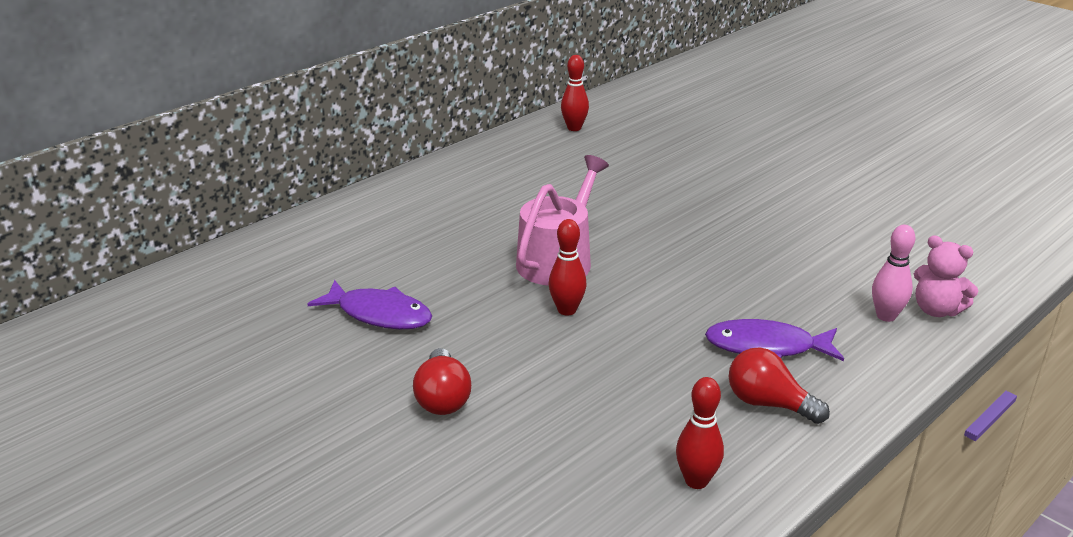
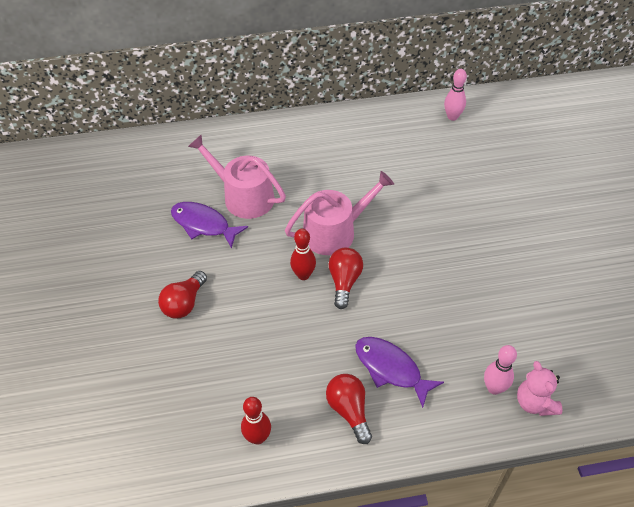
camera: 35 degrees right, 20 degrees up
purple fish [307,280,432,329] -> purple fish turned 150 degrees clockwise [171,202,248,249]
red bowling pin [561,55,589,131] -> pink bowling pin [444,69,467,121]
none -> pink watering can [188,135,286,219]
none -> red light bulb [329,248,363,309]

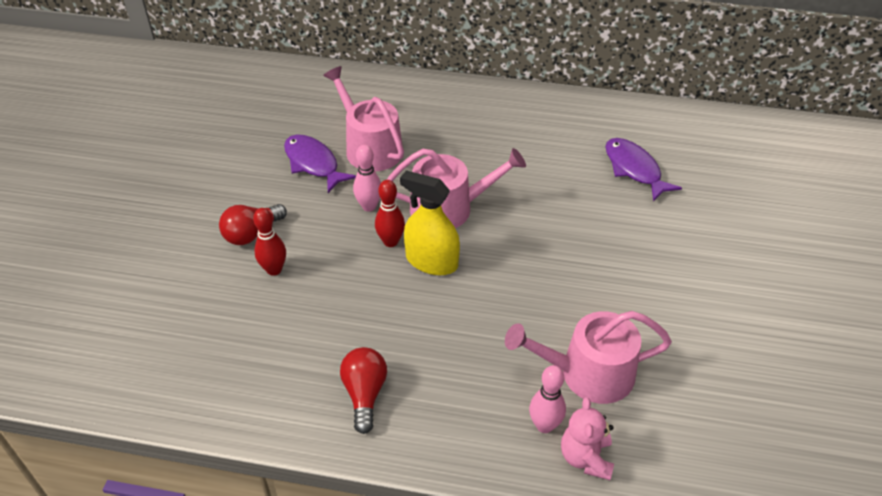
camera: 20 degrees right, 5 degrees down
red bowling pin [241,397,271,445] -> red bowling pin moved to [253,208,286,276]
red light bulb [329,248,363,309] -> yellow spray bottle [400,170,460,275]
purple fish [355,337,444,408] -> purple fish moved to [605,138,682,202]
pink bowling pin [444,69,467,121] -> pink bowling pin moved to [353,145,381,212]
none -> pink watering can [505,311,672,404]

